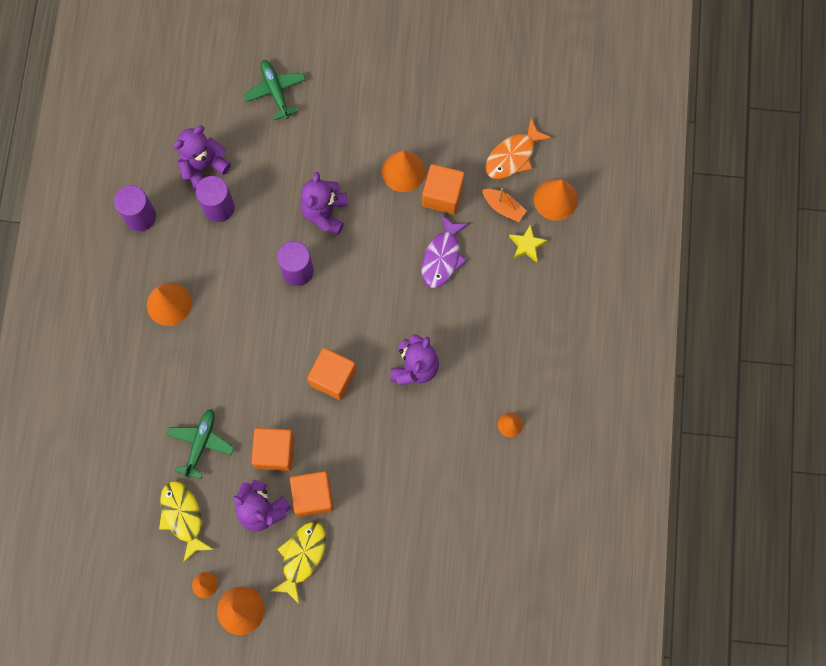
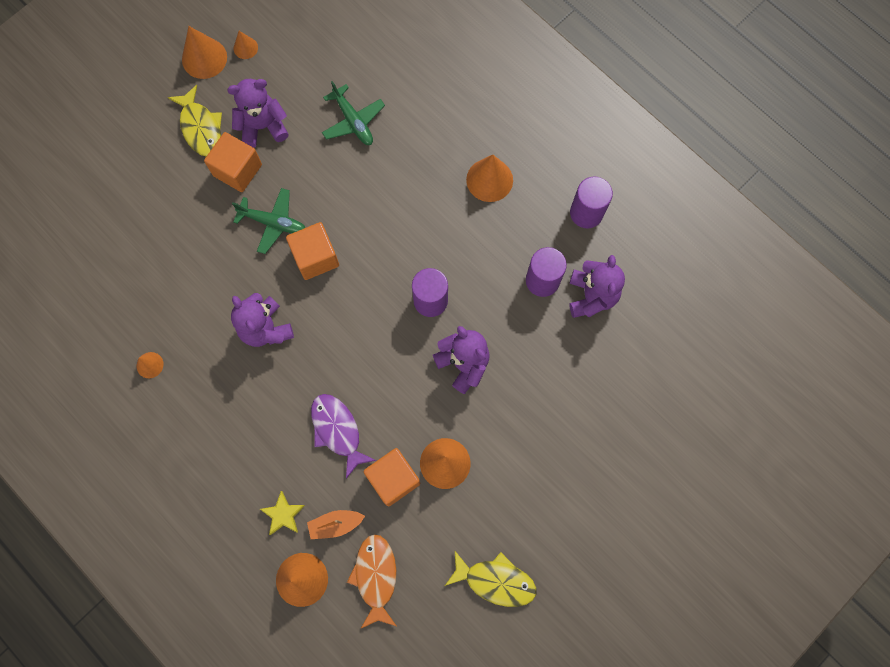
camera: 130 degrees right, 0 degrees up
yellow fish [159,481,214,563] -> yellow fish moved to [445,551,536,607]
green plane [243,60,306,120] -> green plane moved to [232,188,305,254]
orange cube [252,428,295,471] -> none

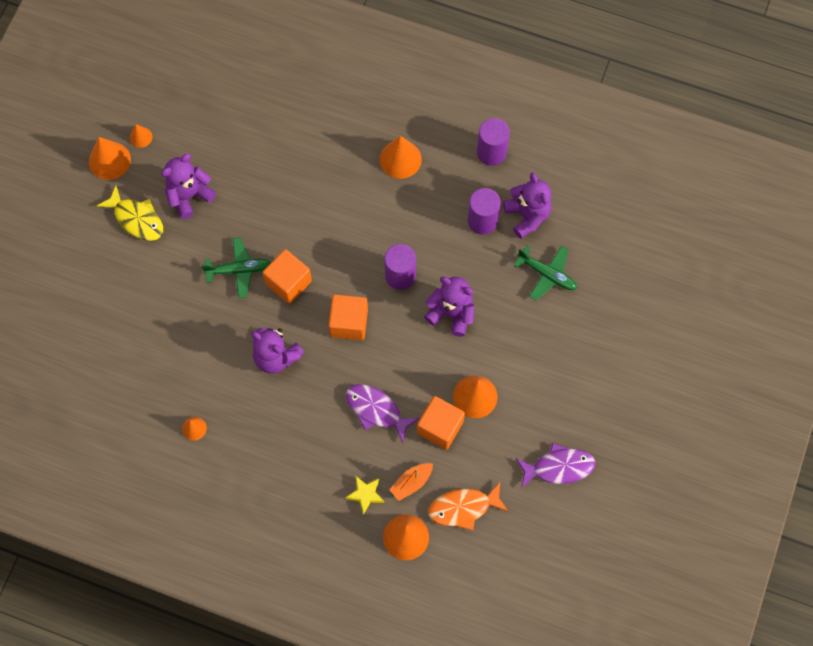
camera: 25 degrees left, 5 degrees down
orange cube [204,132,262,192] -> orange cube moved to [329,294,368,340]
green plane [322,81,385,145] -> green plane moved to [514,246,577,300]
orange fish [347,534,396,629] -> orange fish turned 75 degrees counterclockwise [428,482,509,531]
yellow fish [445,551,536,607] -> purple fish [516,443,595,489]

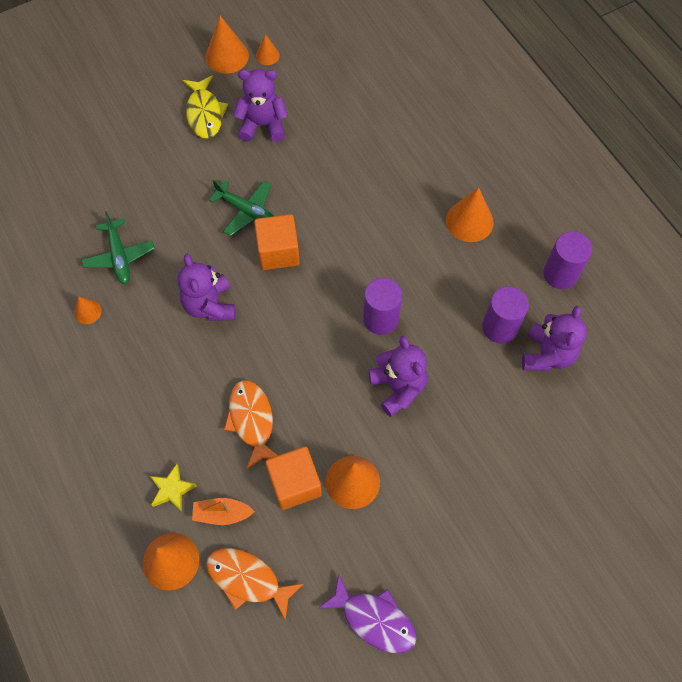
camera: 40 degrees right, 5 degrees down
orange cube [329,294,368,340] -> none
purple fish [346,384,420,443] -> orange fish [224,380,278,470]
green plane [514,246,577,300] -> green plane moved to [81,211,155,284]

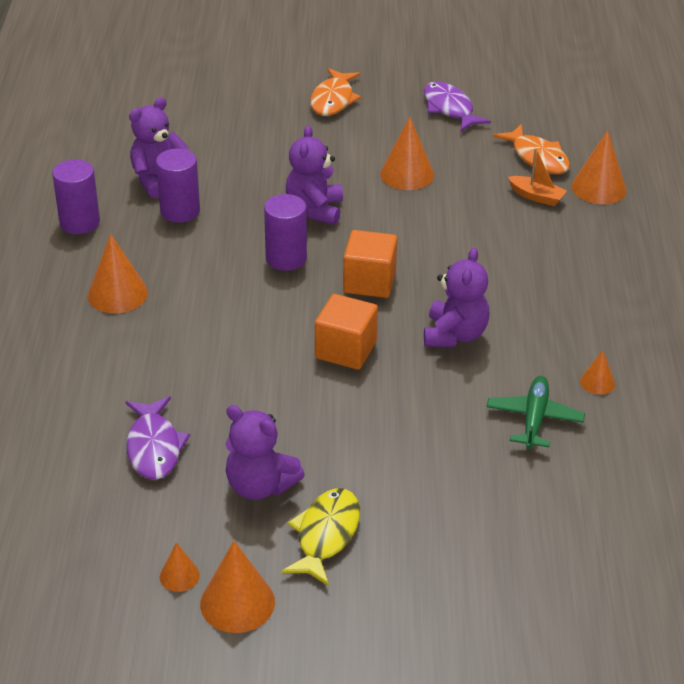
camera: 150 degrees left, 25 degrees down
yellow star [150,464,197,512] -> none
green plane [209,180,274,236] -> none
orange fish [224,380,278,470] -> orange fish moved to [310,68,361,116]
orange cube [265,446,322,510] -> orange cube moved to [343,230,397,298]
none -> purple fish [125,396,190,480]

